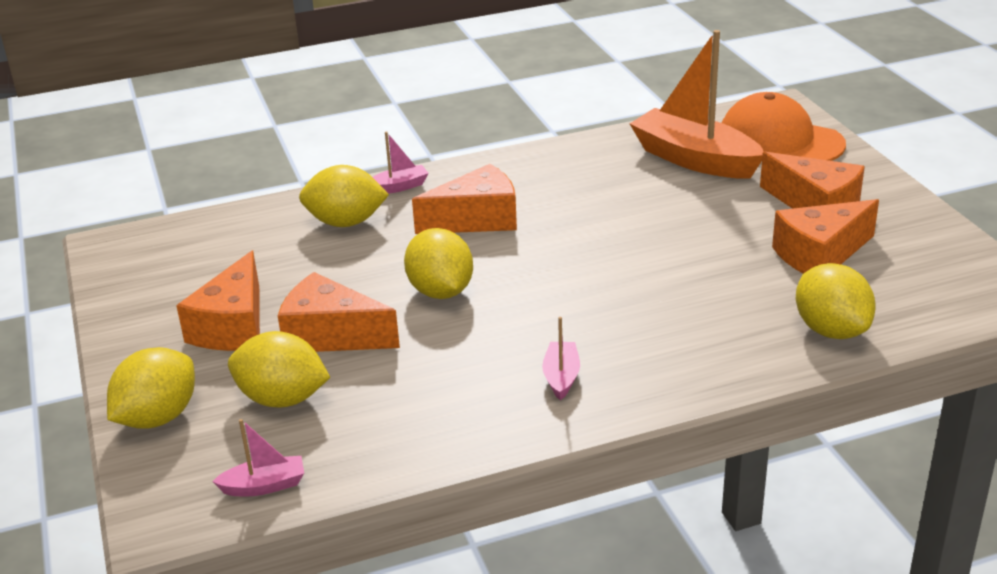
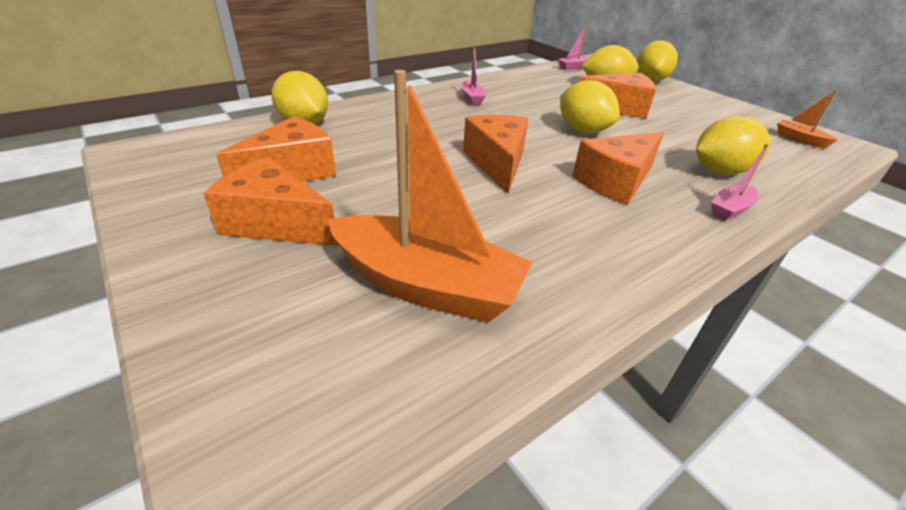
camera: 160 degrees right, 5 degrees up
orange cheese [176,250,260,351] -> orange cheese moved to [463,115,529,194]
orange cap [722,92,846,161] -> none
none -> orange boat [777,90,838,149]

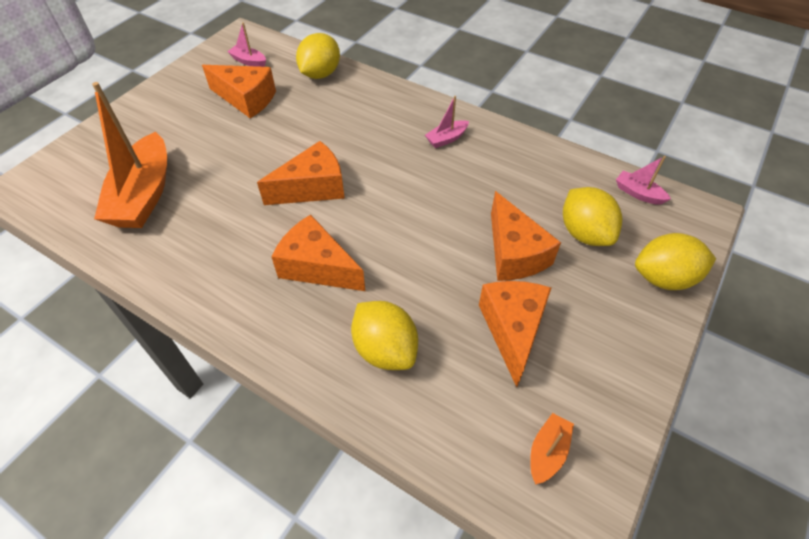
camera: 70 degrees right, 15 degrees up
orange cheese [203,157,338,246] -> orange cheese moved to [479,281,551,387]
yellow lemon [560,80,620,133] -> none
pink boat [711,144,769,221] -> pink boat moved to [227,22,266,67]

